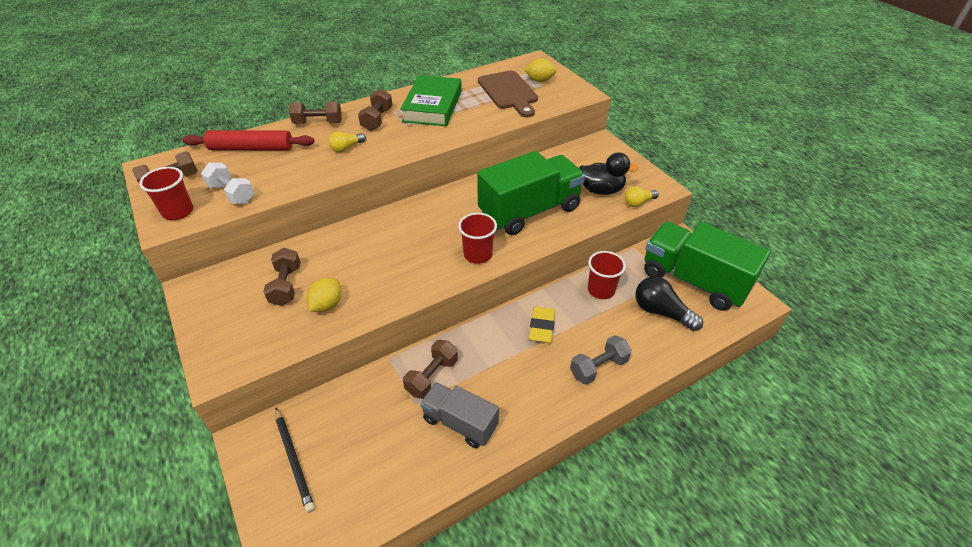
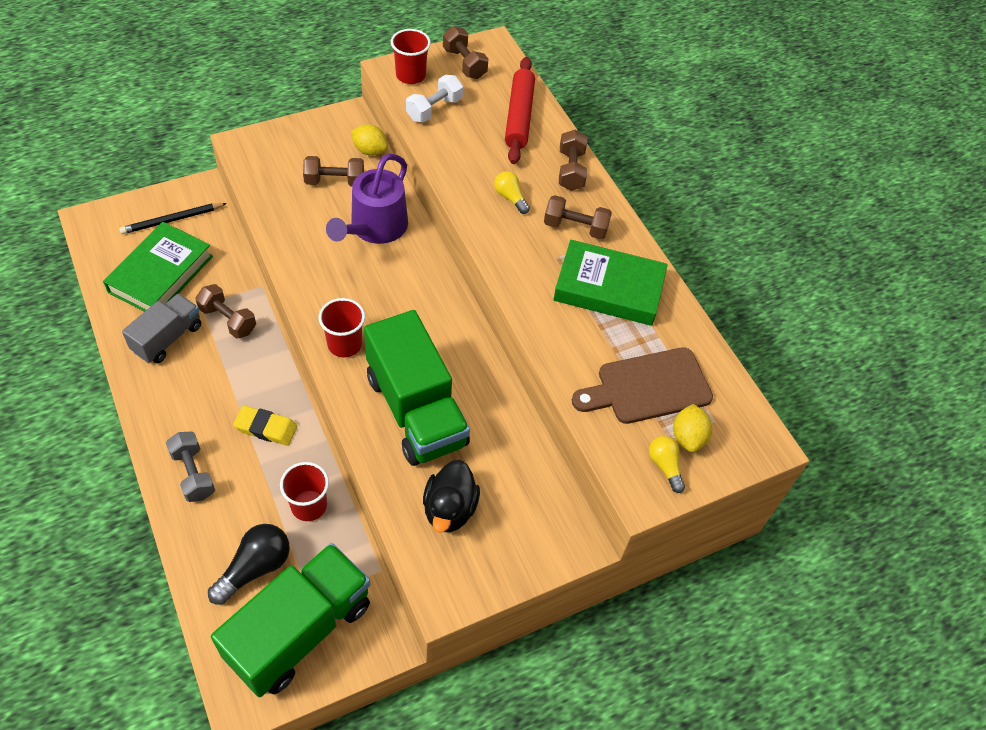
camera: 90 degrees right, 10 degrees up
yellow lemon [307,278,342,312] -> yellow lemon moved to [351,124,388,156]
yellow light bulb [625,187,659,207] -> yellow light bulb moved to [649,436,685,493]
none -> green book [103,222,213,312]
none -> purple watering can [326,153,408,244]

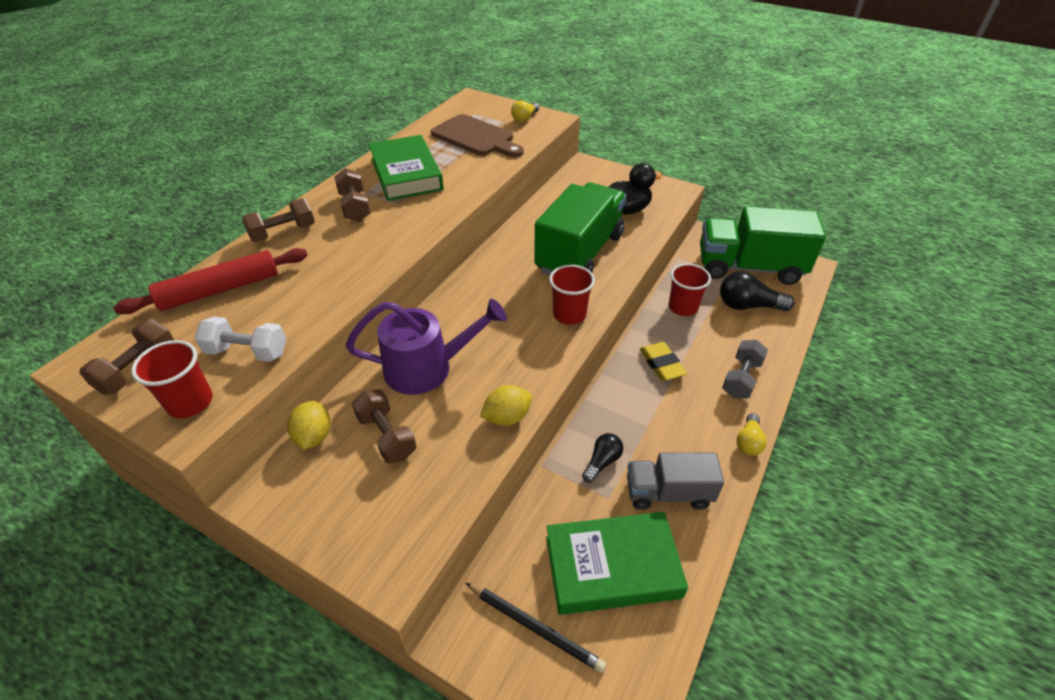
camera: 120 degrees left, 10 degrees down
brown dumbbell [195,284,256,339] -> black light bulb [582,433,623,483]
yellow light bulb [494,171,530,214] -> yellow light bulb moved to [736,413,767,456]
yellow lemon [673,404,712,452] -> yellow lemon moved to [480,385,532,426]

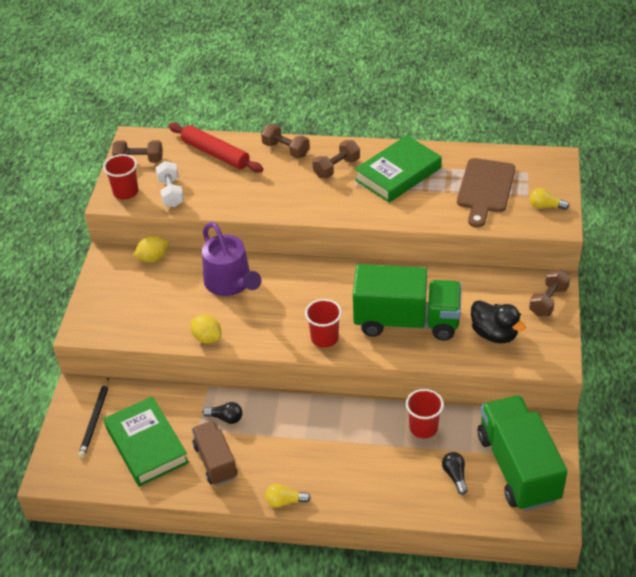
camera: 70 degrees right, 0 degrees up
brown dumbbell [352,389,417,463] -> brown dumbbell moved to [529,269,571,317]
grey truck [627,453,724,510] -> brown truck [192,420,237,486]
yellow eraser [640,342,687,381] -> none
black light bulb [720,271,795,311] -> black light bulb [442,452,468,495], size x0.60
grey dumbbell [722,340,768,399] -> none

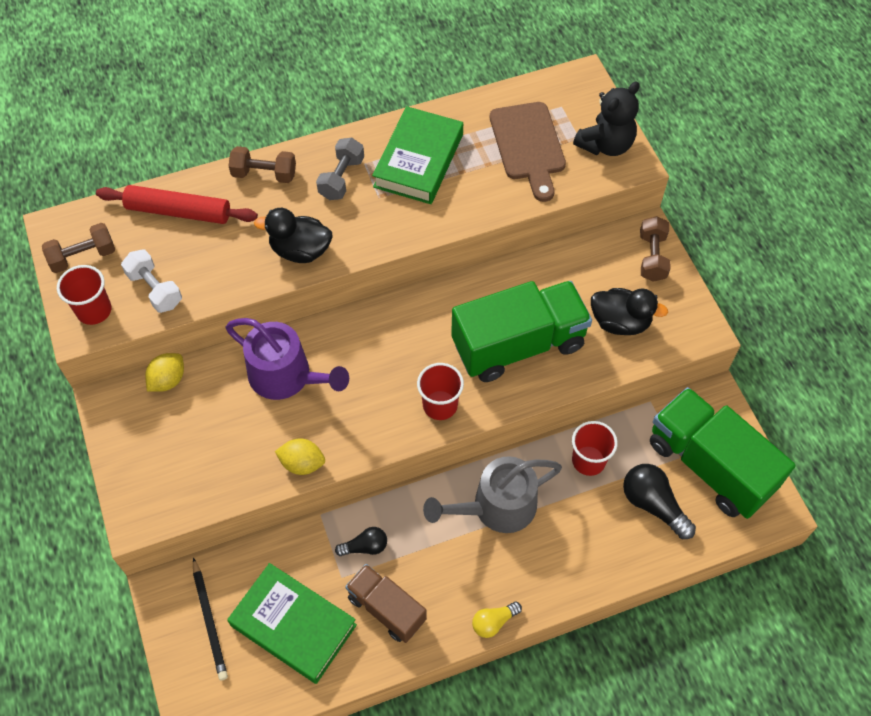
camera: 30 degrees left, 15 degrees up
brown dumbbell [313,140,360,178] -> grey dumbbell [316,138,364,200]
black light bulb [442,452,468,495] -> black light bulb [623,464,696,539], size x1.67
yellow light bulb [530,188,569,210] -> black teddy bear [573,82,640,156]
none -> black duck [254,208,333,263]
none -> grey watering can [423,456,562,533]

